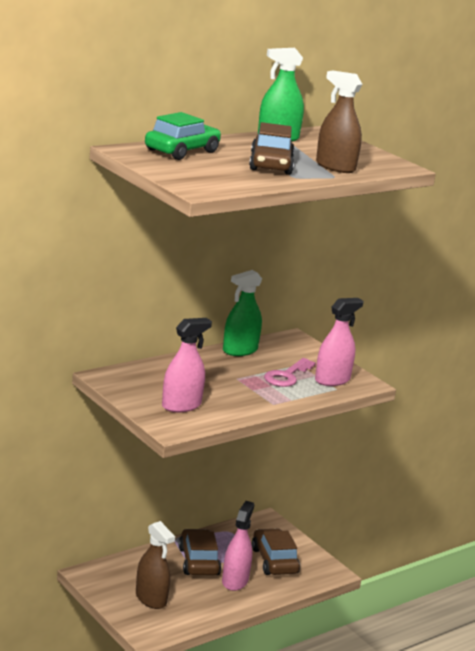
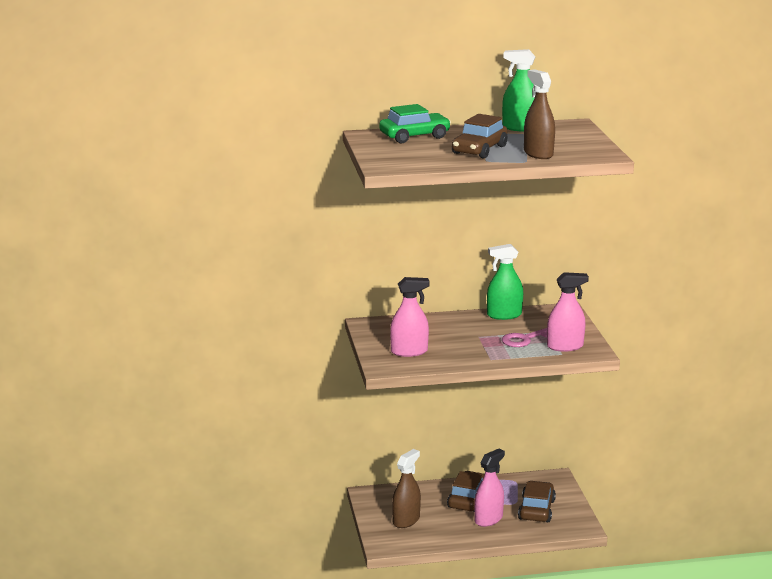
camera: 30 degrees right, 0 degrees up
brown spray bottle [136,521,175,609] -> brown spray bottle turned 135 degrees counterclockwise [392,449,421,528]

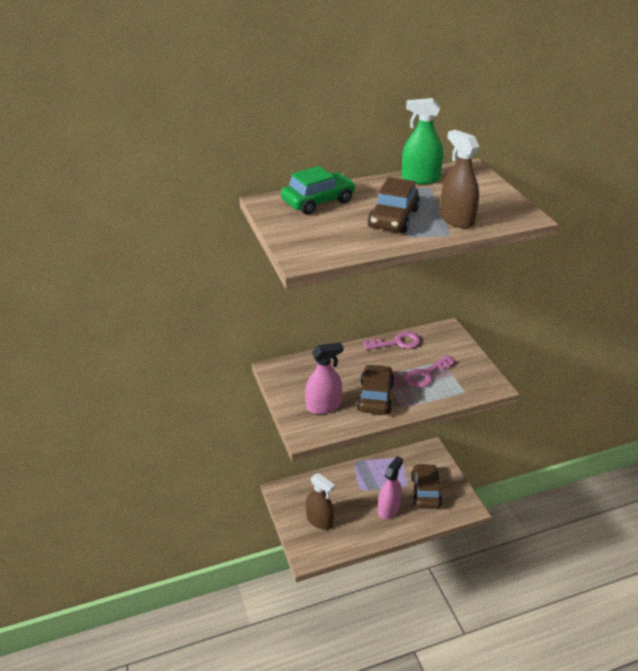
camera: 10 degrees left, 15 degrees up
brown spray bottle [392,449,421,528] -> brown spray bottle turned 105 degrees clockwise [306,473,335,530]
brown car [447,471,485,512] -> brown car moved to [357,364,394,414]
green spray bottle [487,244,523,320] -> pink key [363,332,420,350]
pink spray bottle [547,272,589,352] -> none

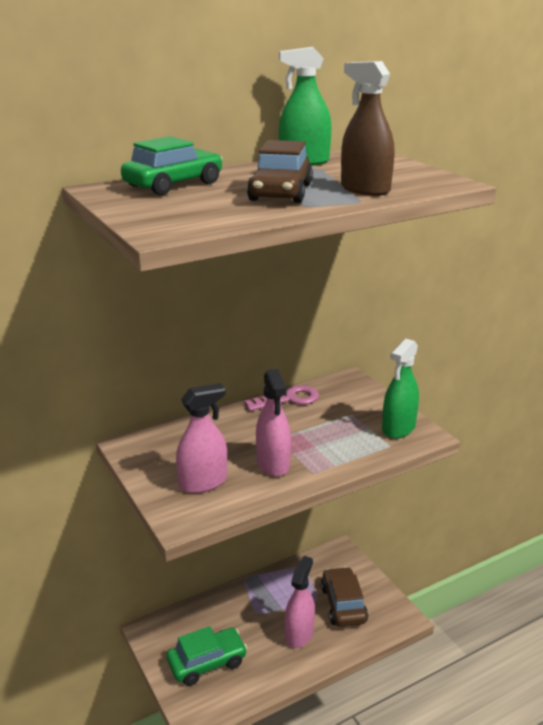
camera: 10 degrees left, 10 degrees down
brown spray bottle [306,473,335,530] -> green car [167,626,247,686]
brown car [357,364,394,414] -> pink spray bottle [256,369,291,477]
pink key [405,355,456,388] -> none
none -> green spray bottle [382,339,419,439]

